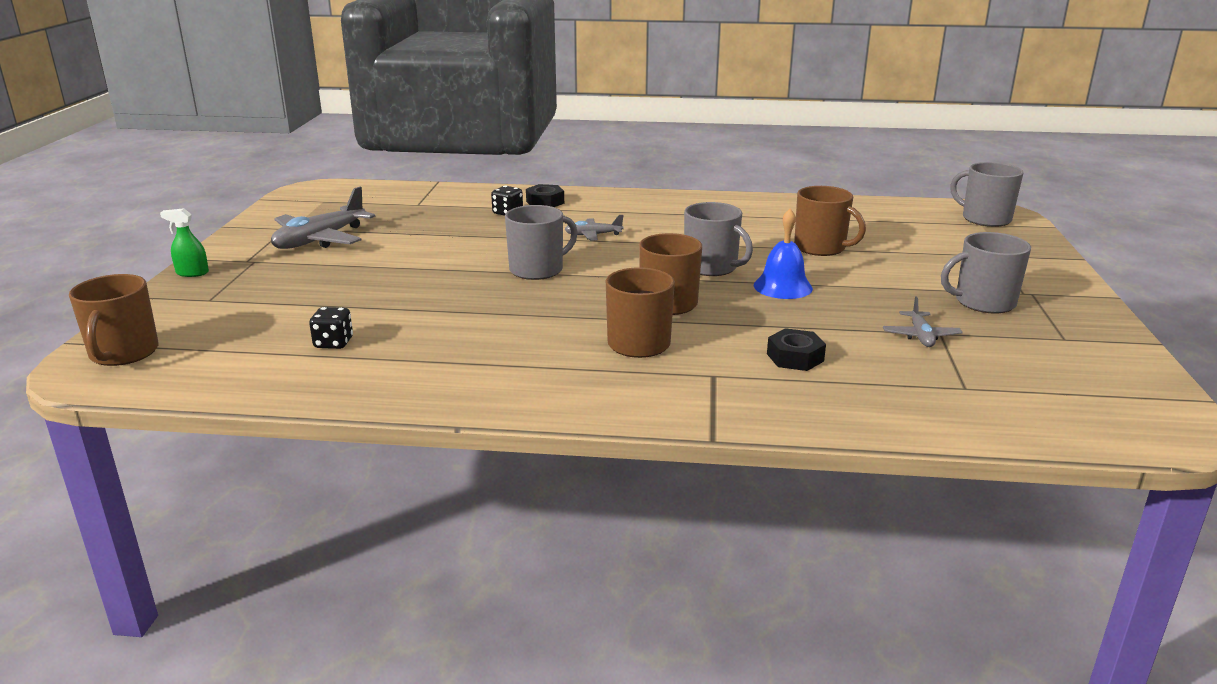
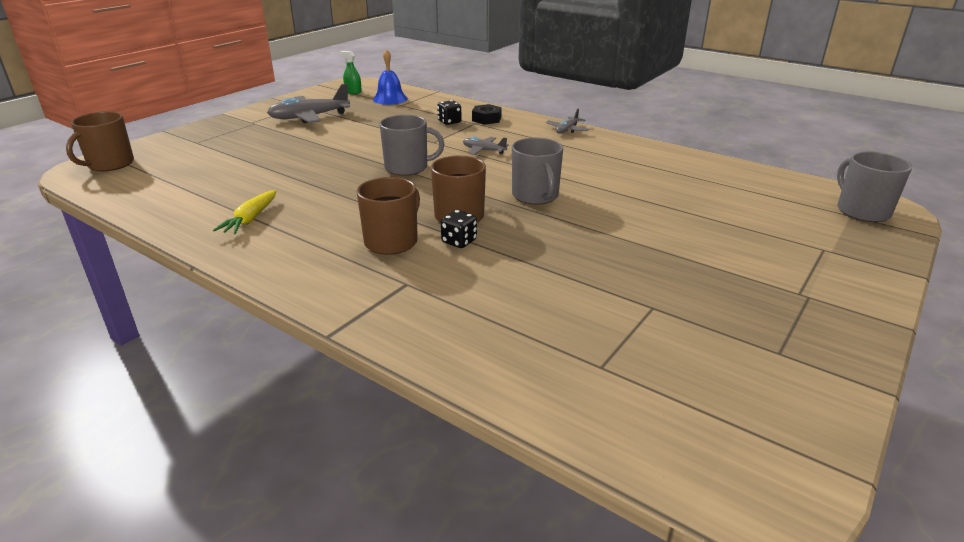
camera: 30 degrees right, 5 degrees up
green spray bottle [160,208,209,277] -> green spray bottle moved to [340,51,362,94]
black dice [309,307,353,349] -> black dice moved to [441,210,477,248]
blue bell [754,209,813,299] -> blue bell moved to [373,49,408,105]
black nut [767,328,826,371] -> none
brown mug [794,186,866,256] -> none
grey plane [883,297,963,347] -> grey plane moved to [546,109,589,134]
grey mug [941,232,1031,313] -> none
none -> yellow carrot [213,190,277,234]

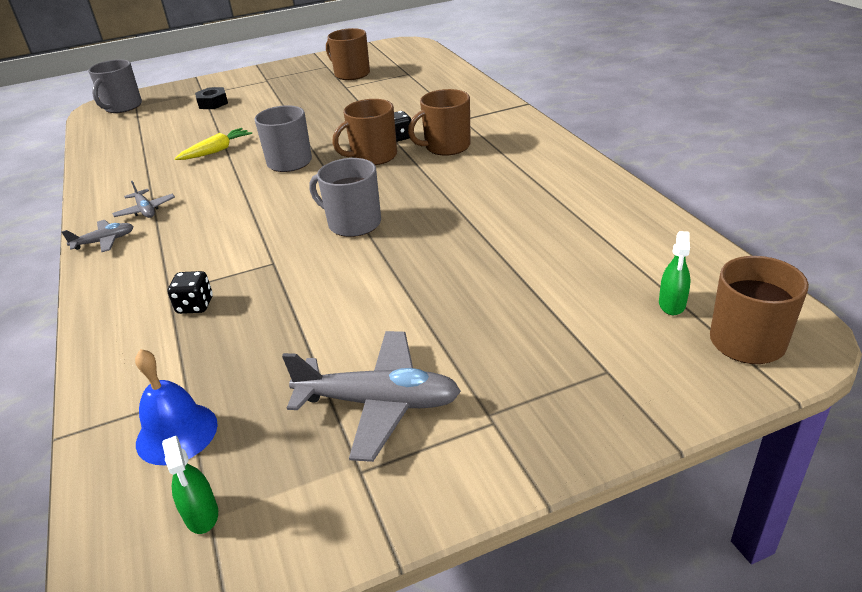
camera: 145 degrees left, 5 degrees up
yellow carrot [213,190,277,234] -> yellow carrot moved to [175,128,252,160]
grey plane [463,137,509,155] -> grey plane moved to [112,181,175,218]
black nut [472,104,502,125] -> black nut moved to [195,87,228,109]
none -> brown mug [326,28,370,80]
none -> green spray bottle [659,231,691,315]

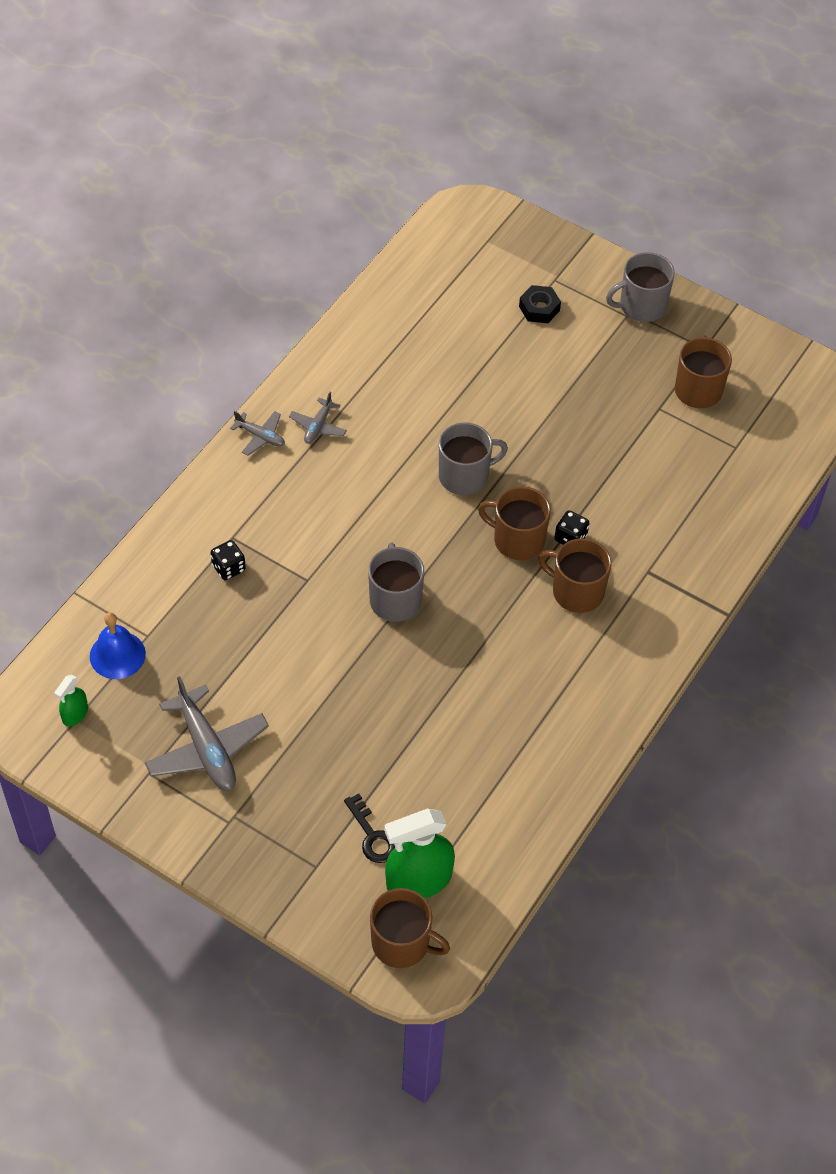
camera: 50 degrees right, 20 degrees up
grey mug [88,59,142,113] -> grey mug moved to [606,252,675,322]
yellow carrot [175,128,252,160] -> none
green spray bottle [659,231,691,315] -> green spray bottle [384,809,455,898], size x2.00
none -> black key [344,793,395,863]

